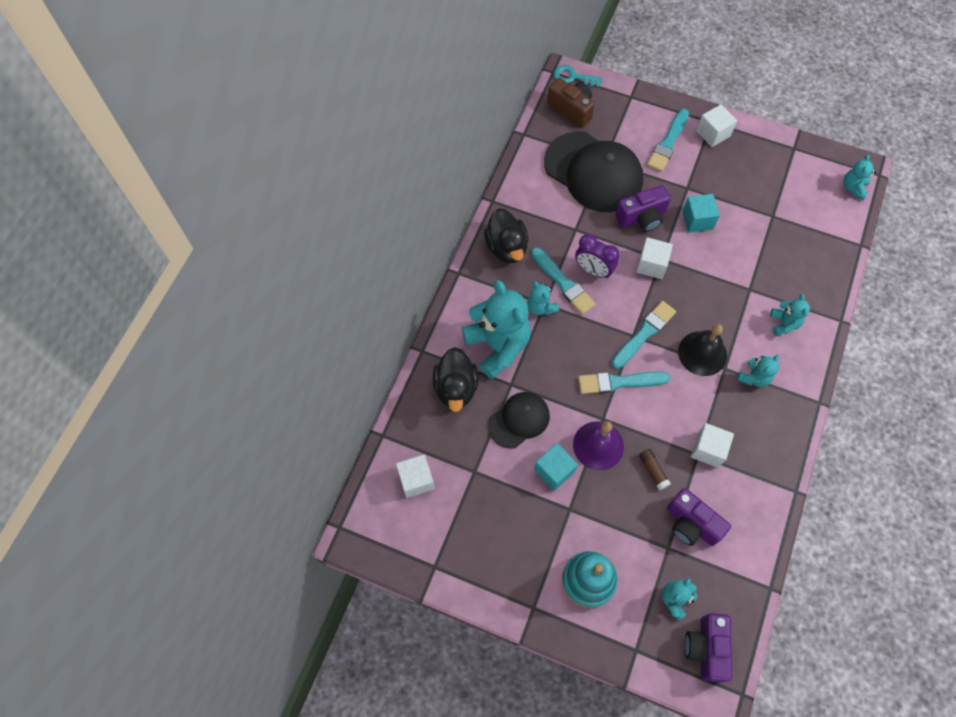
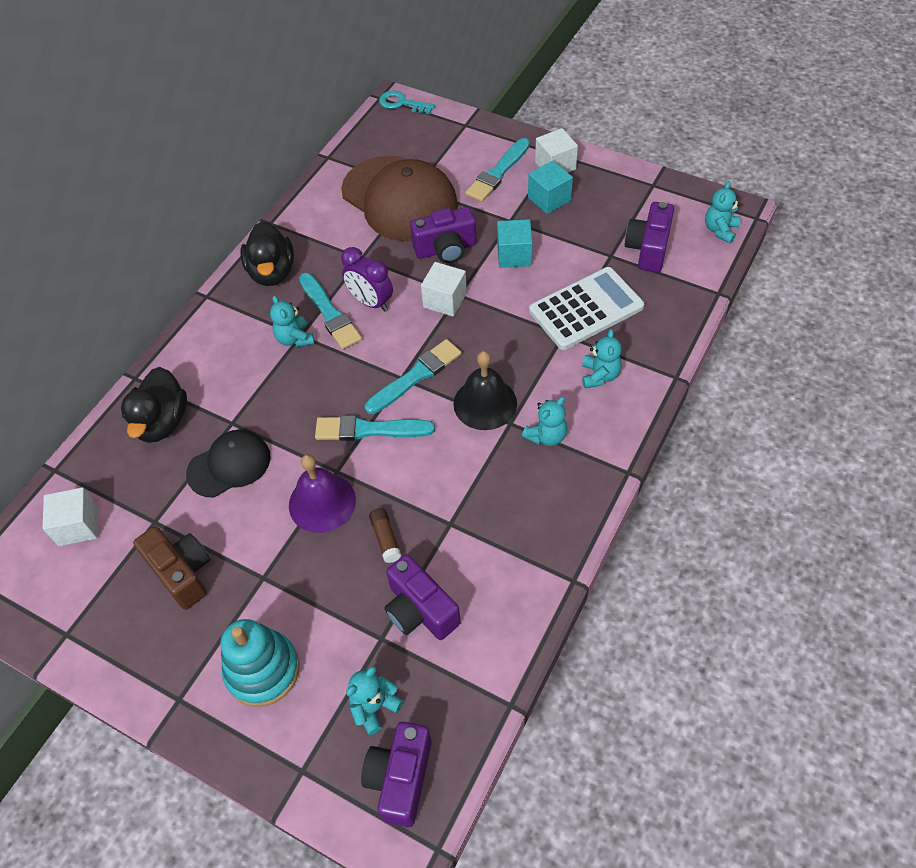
camera: 10 degrees right, 10 degrees down
turquoise teddy bear [462,280,531,379] -> none
turquoise cube [534,443,578,491] -> turquoise cube moved to [528,161,573,214]
black cap [544,131,643,212] -> brown cap [341,156,458,241]
brown camera [547,78,595,128] -> brown camera moved to [133,526,210,610]
white cube [691,423,734,468] -> none
none -> white calculator [529,267,644,350]
none -> purple camera [625,202,674,273]

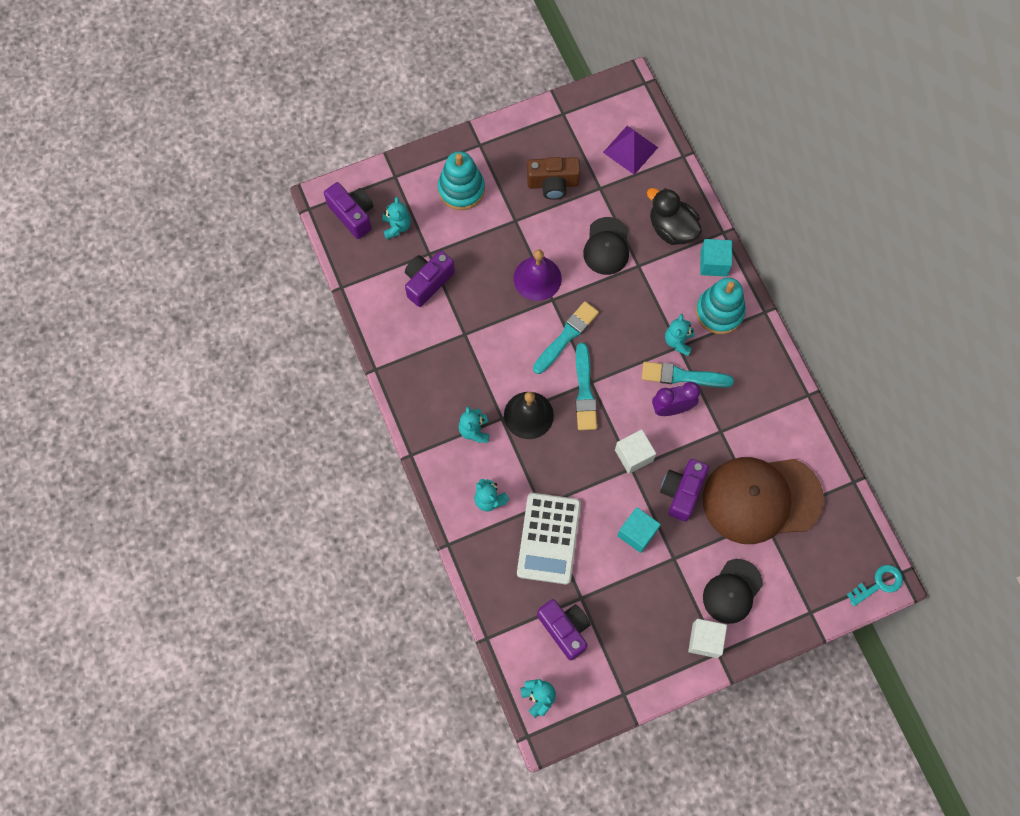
camera: 125 degrees right, 15 degrees up
white cube [43,487,97,546] -> purple pyramid [603,126,658,175]
black duck [240,221,294,286] -> none
turquoise teddy bear [270,295,314,347] -> turquoise teddy bear turned 90 degrees counterclockwise [665,314,694,356]
brown glue stick [369,508,402,563] -> none
purple camera [384,554,461,640] -> purple camera turned 45 degrees counterclockwise [405,250,455,307]
turquoise brush [465,138,530,202] -> black cap [703,559,763,624]
turquoise cube [528,161,573,214] -> turquoise cube moved to [700,239,732,277]
none -> turquoise stacking toy [696,277,746,334]

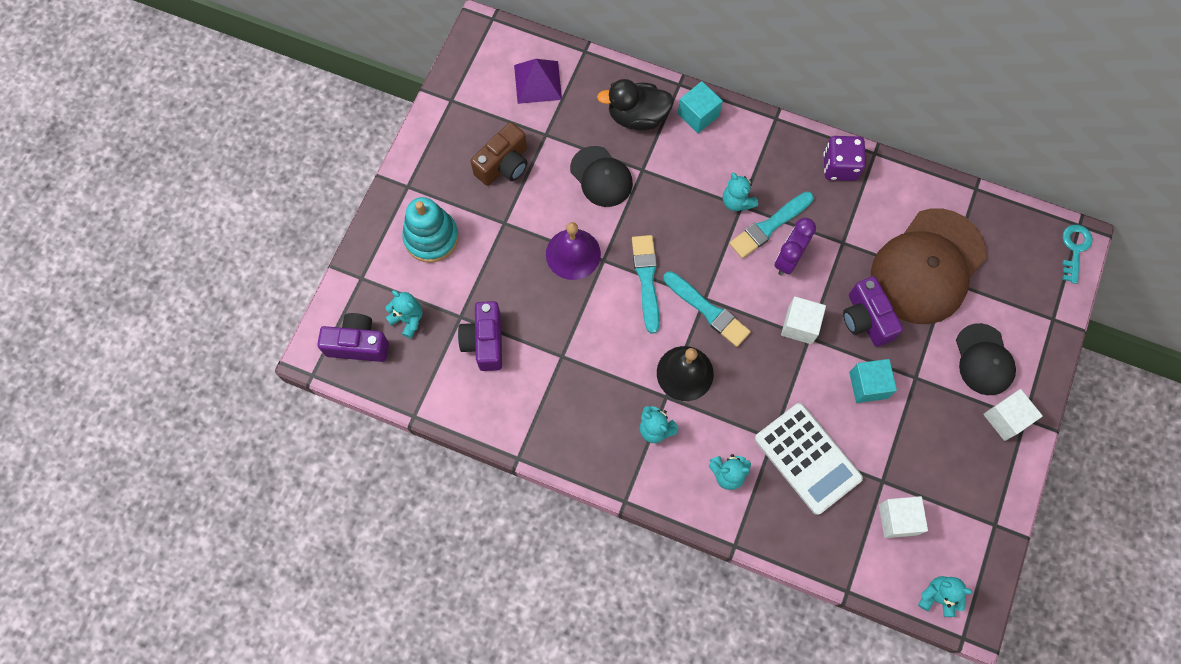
camera: 45 degrees left, 0 degrees up
purple camera [537,599,591,661] -> white cube [879,496,928,538]
turquoise stacking toy [696,277,746,334] -> none
none -> purple dice [823,136,866,181]

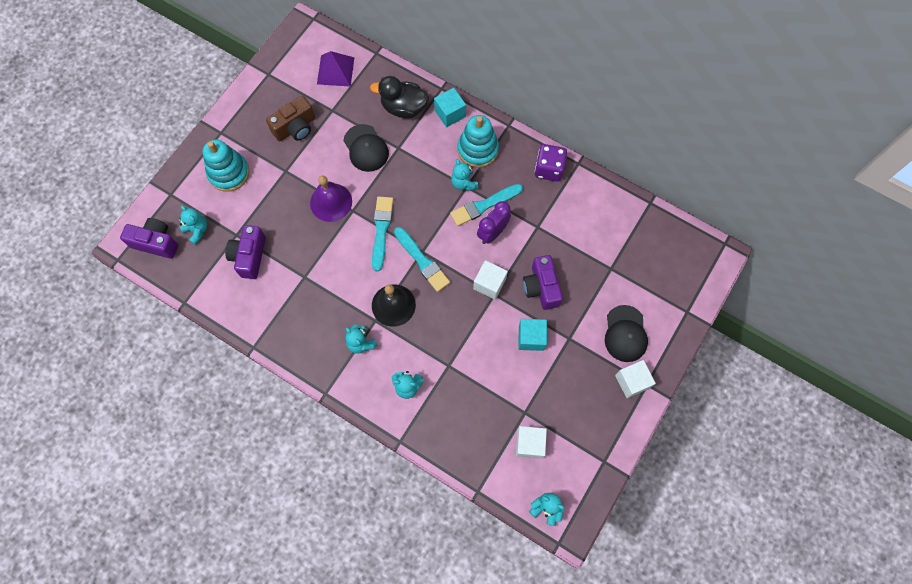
camera: 10 degrees right, 0 degrees up
white calculator [755,403,863,515] -> none
brown cap [871,208,987,324] -> none
turquoise key [1062,225,1092,284] -> none
none -> turquoise stacking toy [458,115,499,168]

